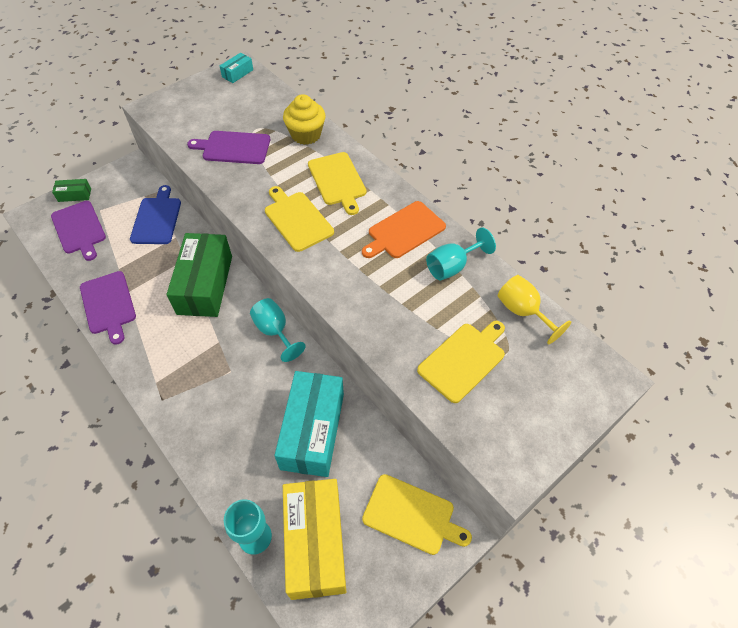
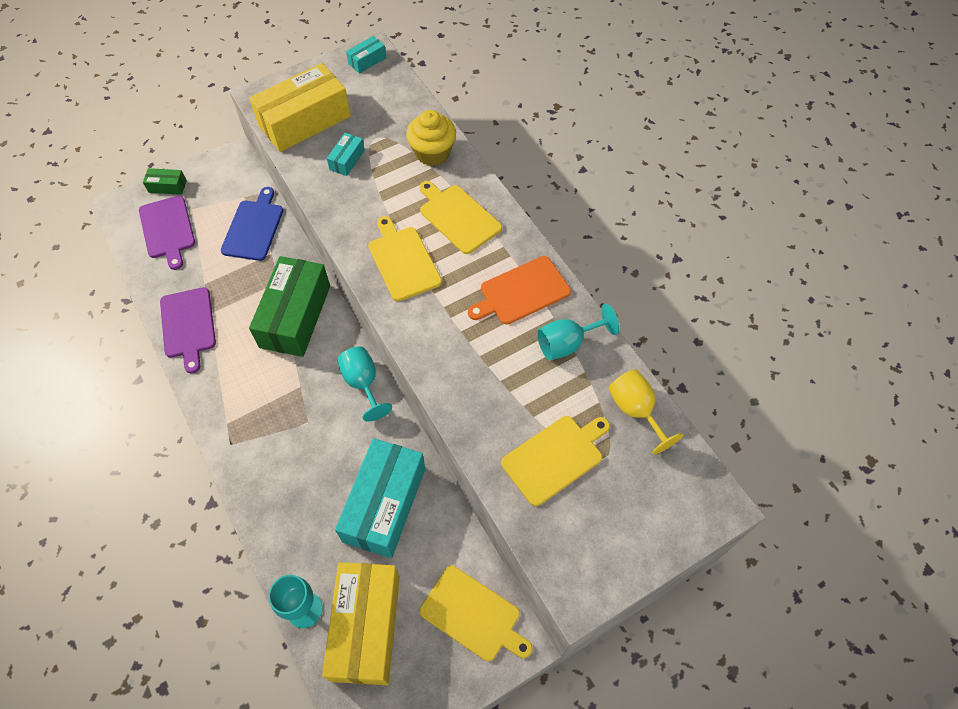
camera: 10 degrees right, 5 degrees up
purple cutting board [187,131,270,164] -> turquoise box [327,133,365,176]
yellow cutting board [308,152,366,215] -> yellow cutting board turned 150 degrees clockwise [419,181,502,254]
none -> yellow box [249,63,351,152]

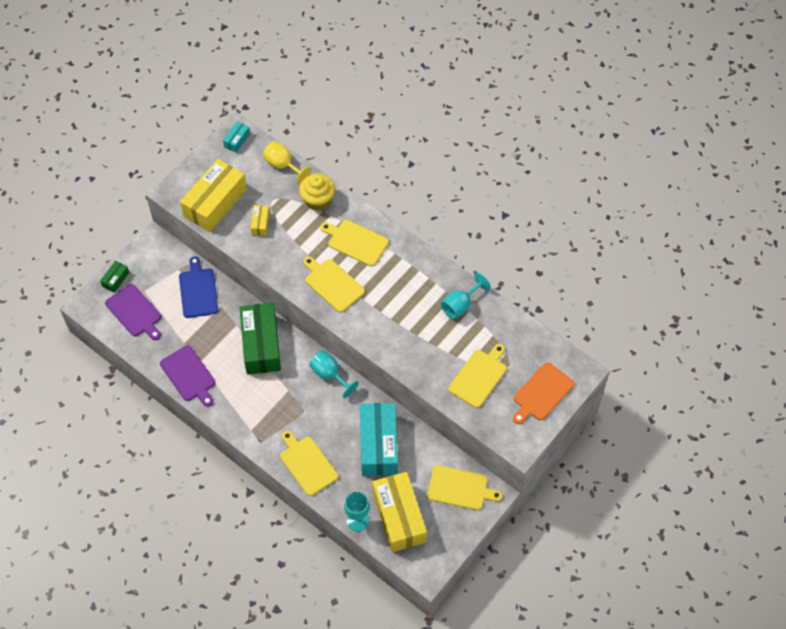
camera: 20 degrees left, 0 degrees up
green box [143,168,187,195] -> green box turned 45 degrees counterclockwise [100,261,129,293]
turquoise box [327,133,365,176] -> yellow box [251,205,270,236]
orange cutting board [468,256,571,325] -> orange cutting board moved to [513,362,575,424]
yellow goblet [608,369,683,455] -> yellow goblet moved to [263,141,311,184]
none -> yellow cutting board [280,431,338,496]

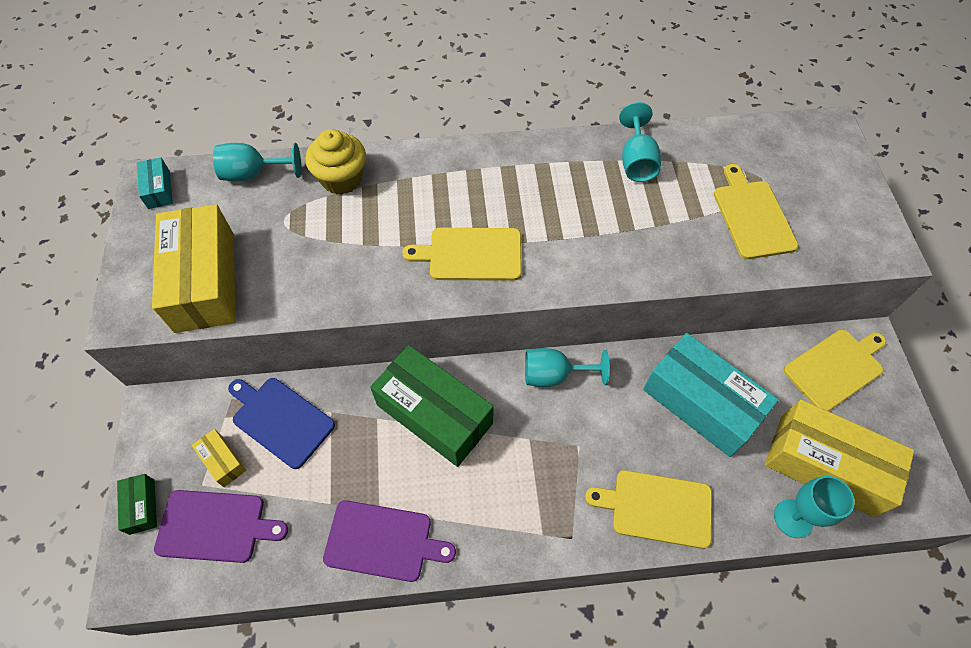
camera: 45 degrees left, 0 degrees up
yellow box [251,205,270,236] -> yellow box moved to [192,429,246,487]
yellow goblet [263,141,311,184] -> turquoise goblet [213,143,301,182]
yellow cutting board [320,220,389,267] -> none
orange cutting board [513,362,575,424] -> none

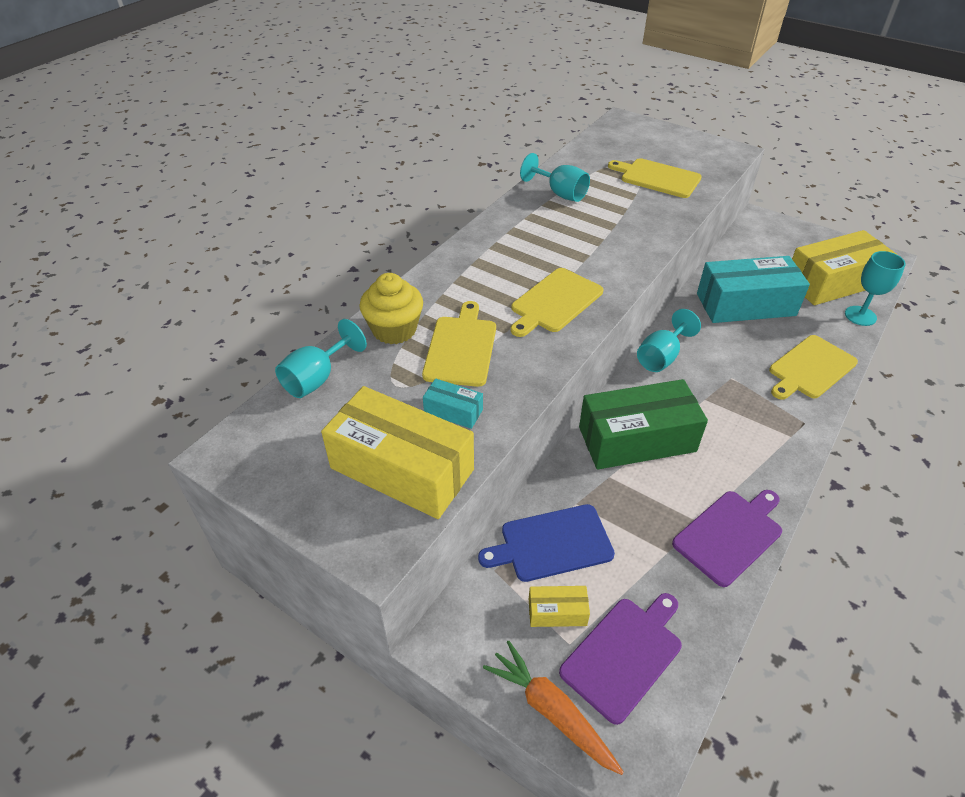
camera: 50 degrees left, 15 degrees down
green box [117,474,157,535] -> orange carrot [483,640,624,775]
turquoise box [137,157,173,209] -> turquoise box moved to [423,378,483,429]
yellow cutting board [783,330,886,411] -> yellow cutting board moved to [422,301,496,387]

